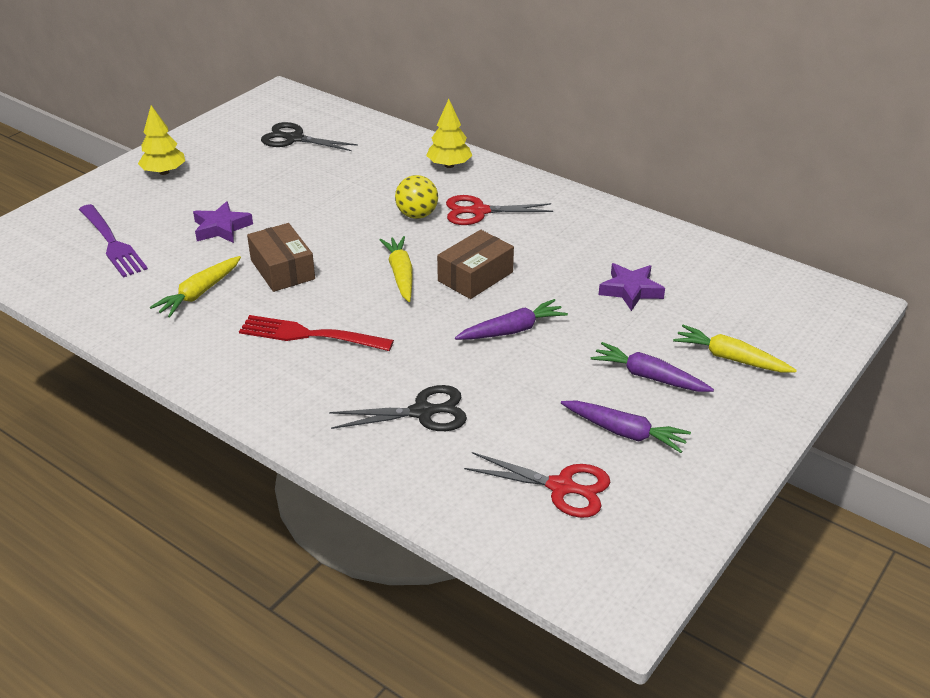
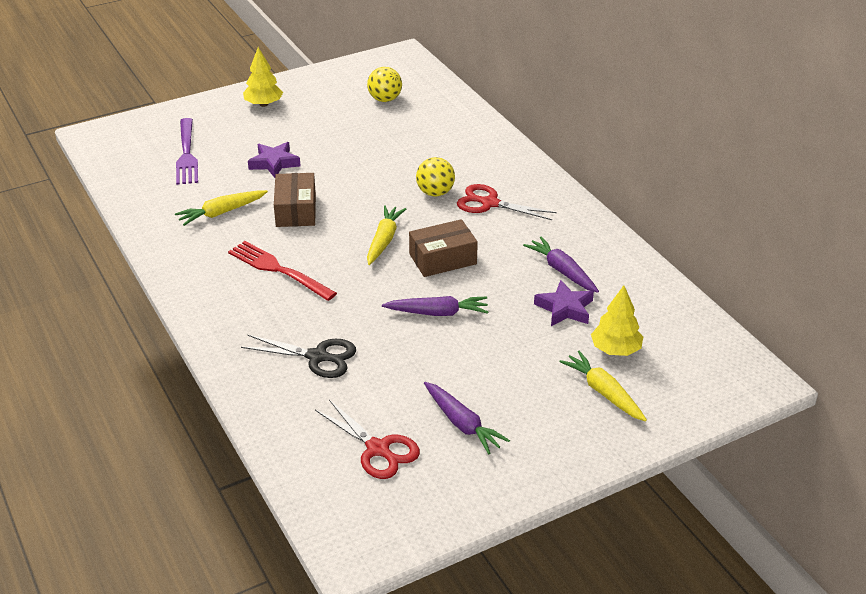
camera: 25 degrees right, 0 degrees up
black scissors [261,122,358,151] -> yellow ball [367,67,402,102]
yellow tree [426,99,472,168] -> yellow tree moved to [591,286,643,356]
purple carrot [591,342,714,392] -> purple carrot moved to [523,236,599,293]

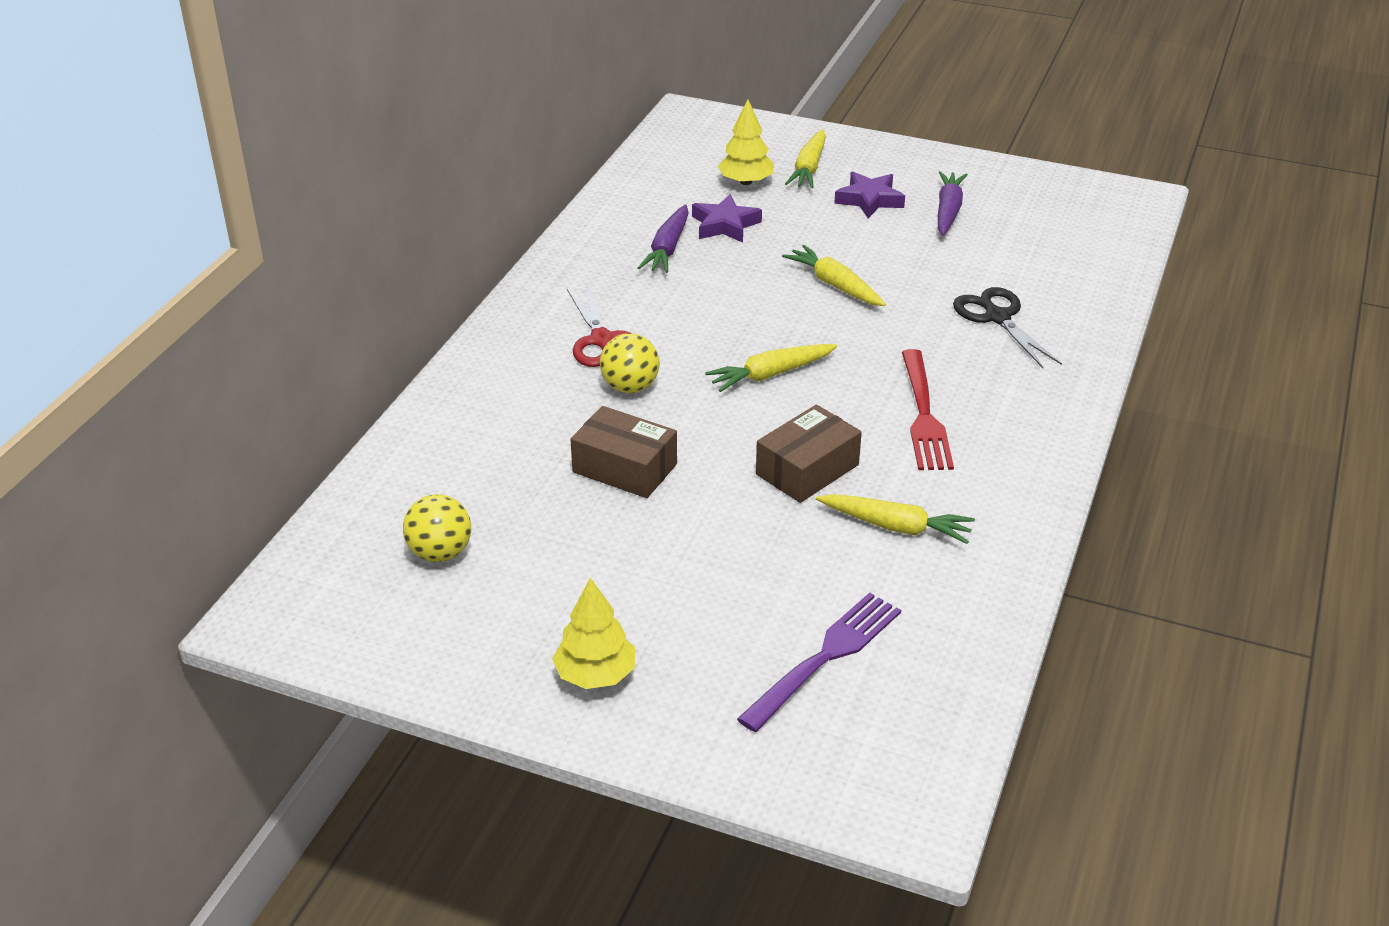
camera: 130 degrees left, 0 degrees up
purple star [248,142,301,178] -> purple star moved to [834,172,905,218]
red scissors [315,400,420,479] -> none
purple carrot [382,296,488,316] -> yellow carrot [782,245,886,306]
brown box [409,219,478,277] -> brown box moved to [570,406,677,498]

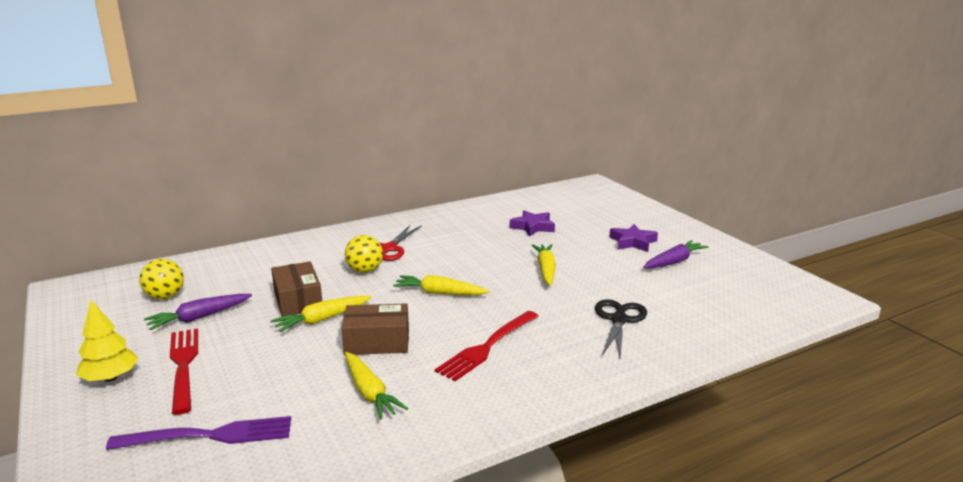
camera: 40 degrees right, 15 degrees down
purple carrot [638,204,689,273] -> purple carrot moved to [144,294,252,330]
yellow tree [718,100,774,185] -> none
yellow carrot [785,129,826,188] -> yellow carrot moved to [270,296,371,332]
none -> red fork [170,328,198,415]

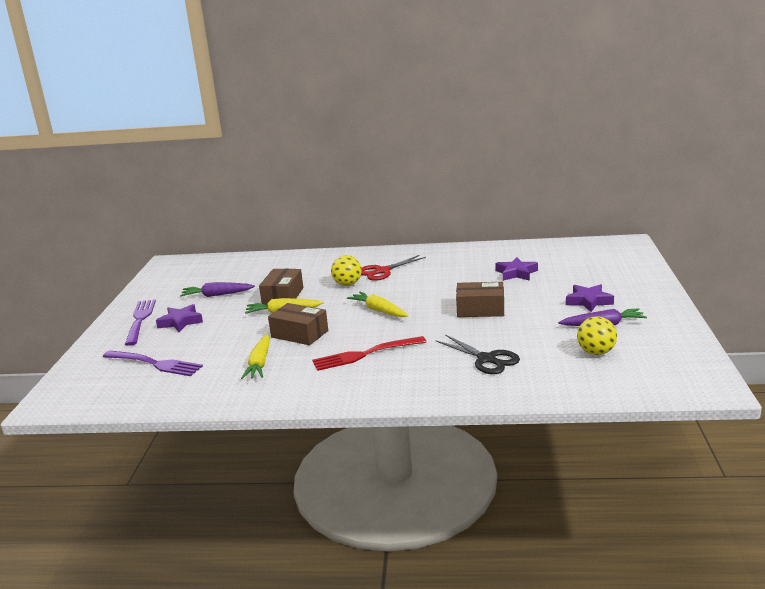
camera: 35 degrees right, 0 degrees up
yellow tree [76,300,138,382] -> purple fork [125,299,156,346]
yellow ball [139,259,184,299] -> yellow ball moved to [577,316,617,355]
red fork [170,328,198,415] -> purple star [156,304,203,332]
yellow carrot [532,244,556,286] -> brown box [456,282,504,317]
black scissors [595,299,647,358] -> black scissors turned 90 degrees clockwise [436,334,520,374]

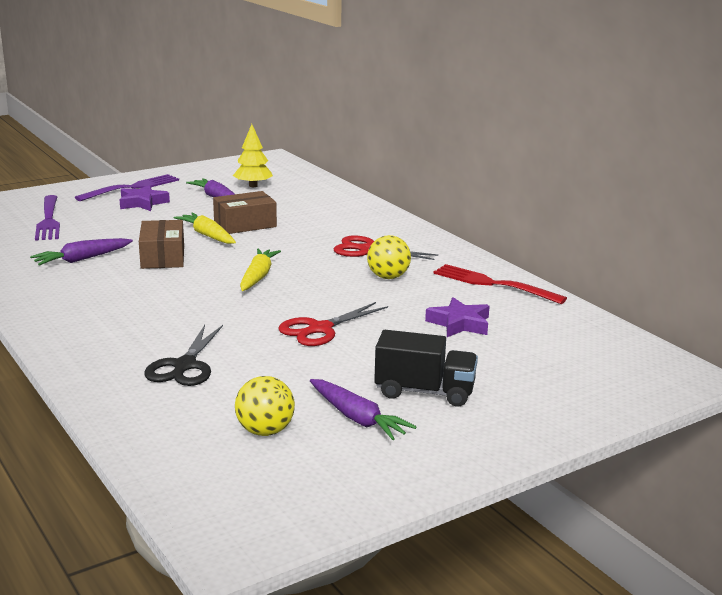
camera: 50 degrees right, 0 degrees up
yellow carrot [241,334,270,379] -> purple carrot [30,238,133,266]
red fork [312,336,426,371] -> red fork moved to [433,264,567,304]
yellow ball [331,255,362,286] -> yellow ball moved to [367,235,411,279]
brown box [456,282,504,317] -> red scissors [278,302,388,346]
purple star [566,284,614,312] -> black truck [374,330,478,407]
none -> yellow tree [233,124,273,187]

